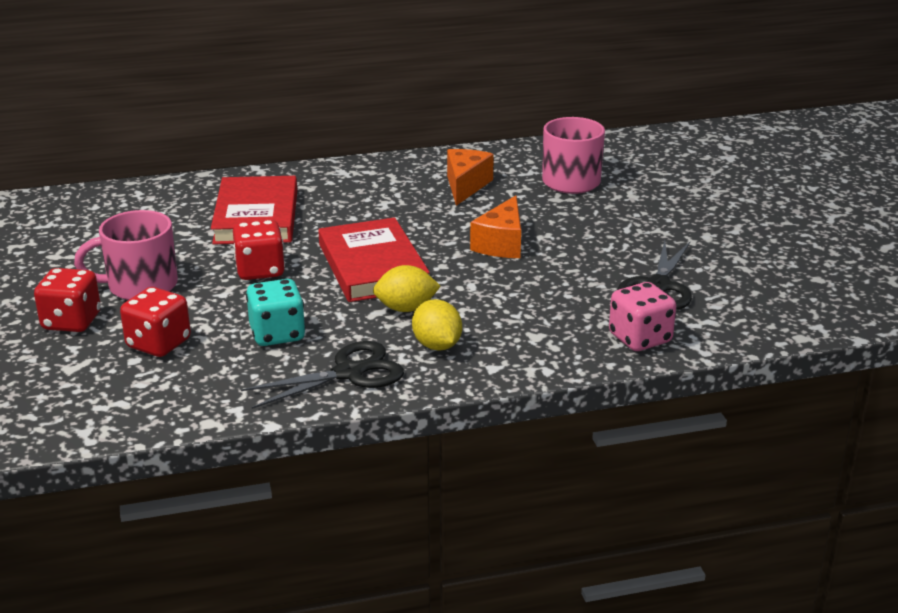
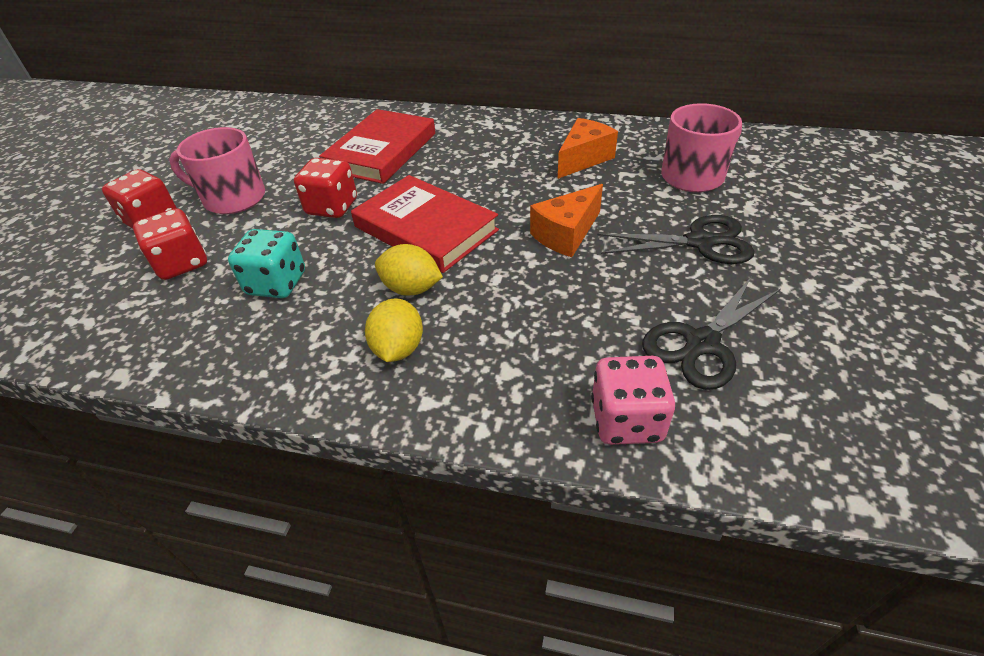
camera: 30 degrees right, 15 degrees up
black scissors [241,341,404,409] -> black scissors moved to [597,215,755,264]
red book [318,217,430,302] -> red book turned 60 degrees counterclockwise [351,175,499,273]

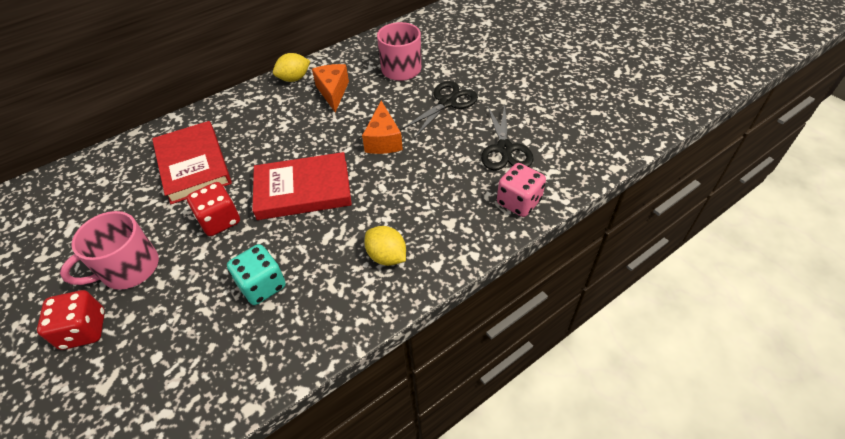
camera: 50 degrees left, 5 degrees up
red dice [133,208,207,280] -> none
yellow lemon [375,244,443,295] -> yellow lemon moved to [273,53,310,82]

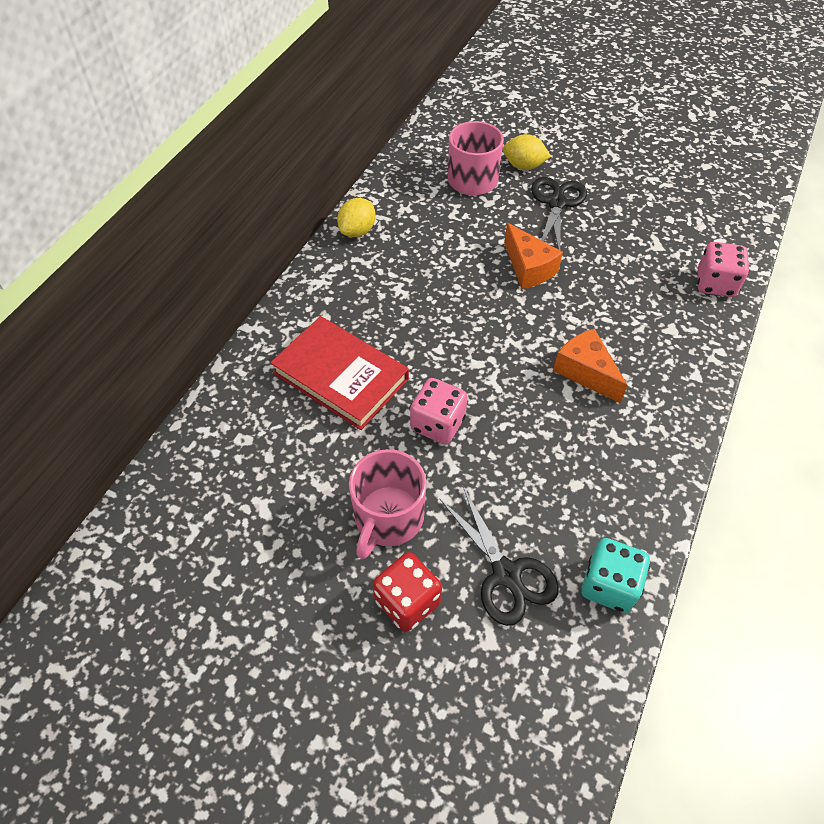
camera: 30 degrees left, 5 degrees up
red dice [187,182,240,236] -> pink dice [410,378,468,444]
turquoise dice [227,244,286,305] -> turquoise dice moved to [581,538,650,613]
red book [252,152,352,220] -> none
orange cheese [312,64,349,112] -> orange cheese moved to [553,329,628,403]
yellow lemon [365,226,406,266] -> yellow lemon moved to [503,134,551,170]
black scissors [481,105,534,170] -> black scissors moved to [440,486,559,626]

